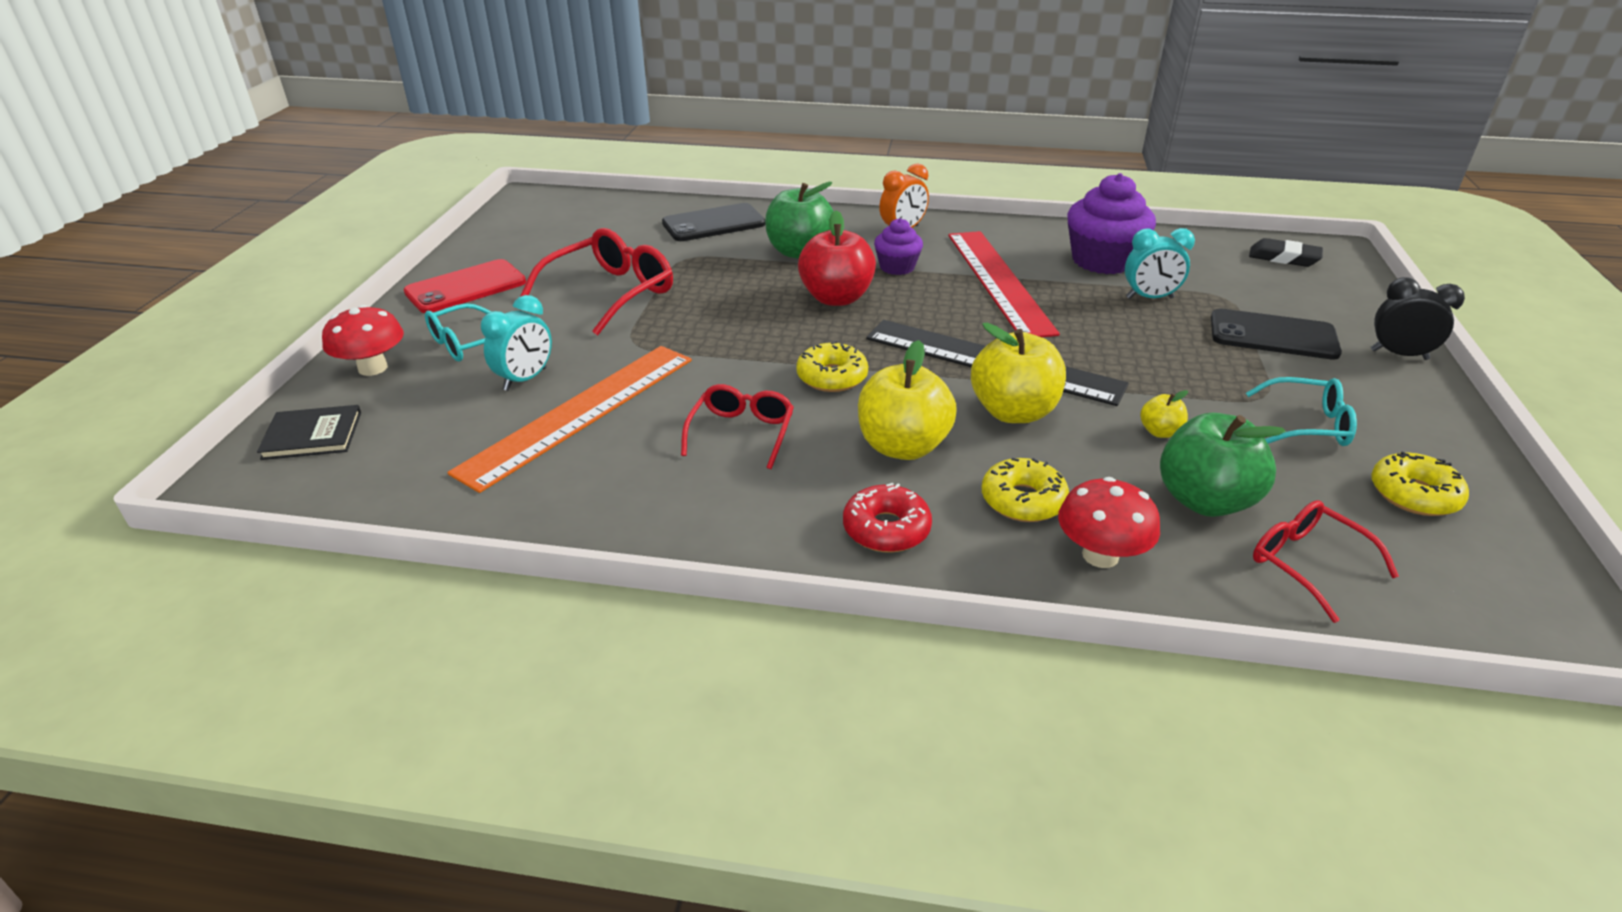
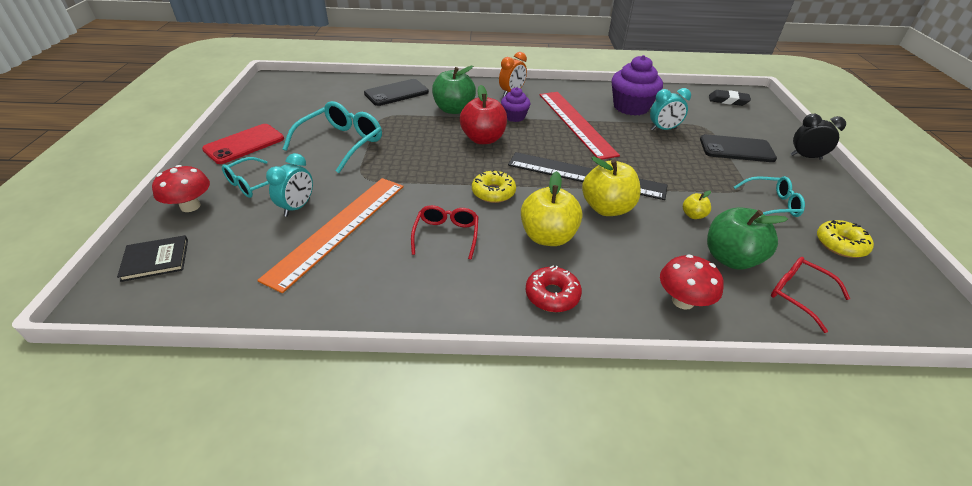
camera: 10 degrees left, 5 degrees up
red glasses [520,228,673,335] -> turquoise glasses [283,101,382,173]
yellow donut [982,458,1069,522] -> none

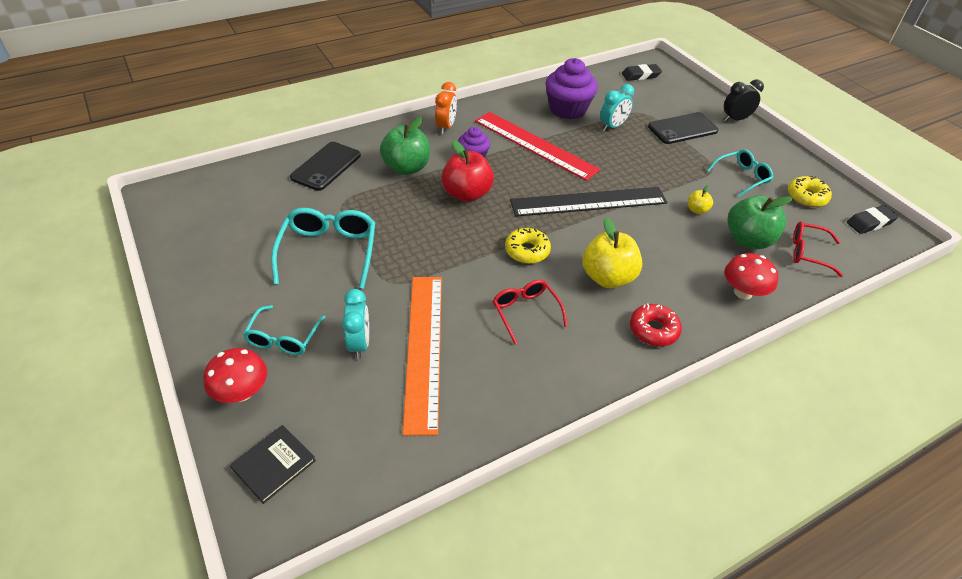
camera: 30 degrees left, 5 degrees up
red phone [202,124,284,164] -> none
yellow apple [582,157,641,216] -> none
none -> black eraser [847,205,899,234]

